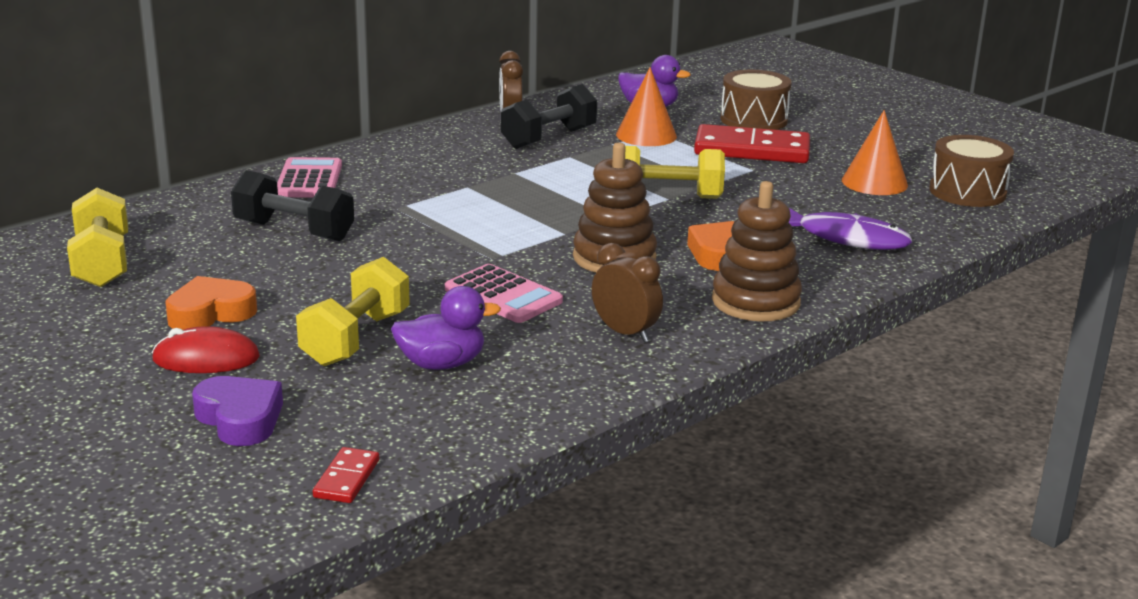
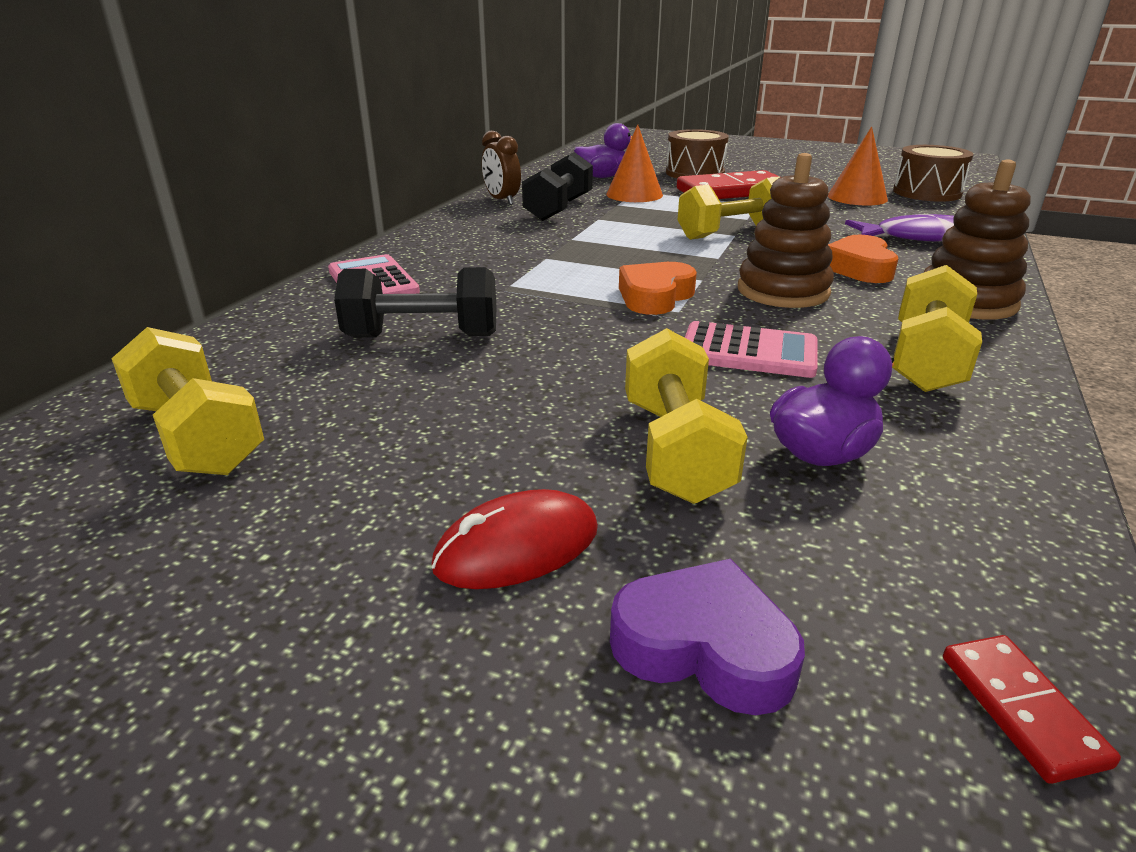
camera: 25 degrees left, 5 degrees up
orange heart [165,276,257,330] -> orange heart moved to [619,262,697,315]
brown clock [592,243,663,342] -> yellow dumbbell [892,265,982,392]

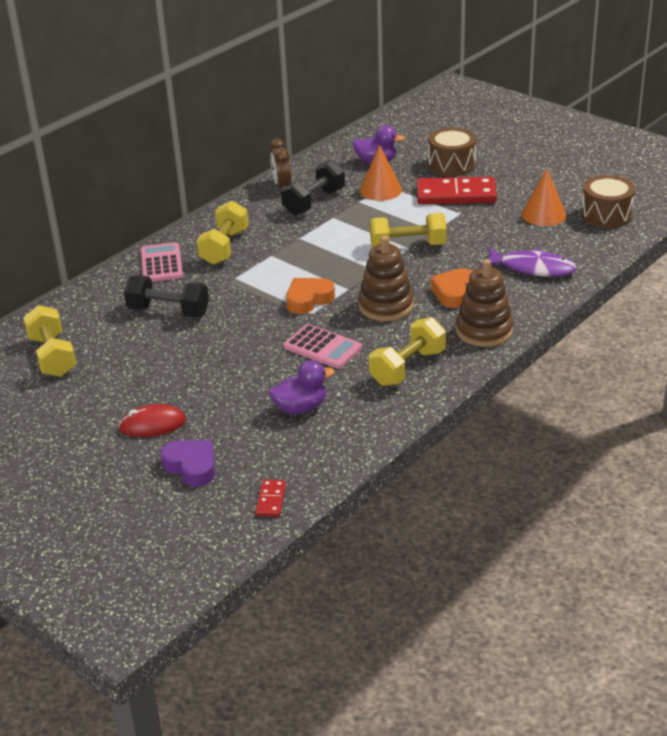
camera: 20 degrees right, 5 degrees up
yellow dumbbell [625,328,748,504] -> yellow dumbbell moved to [196,201,249,265]

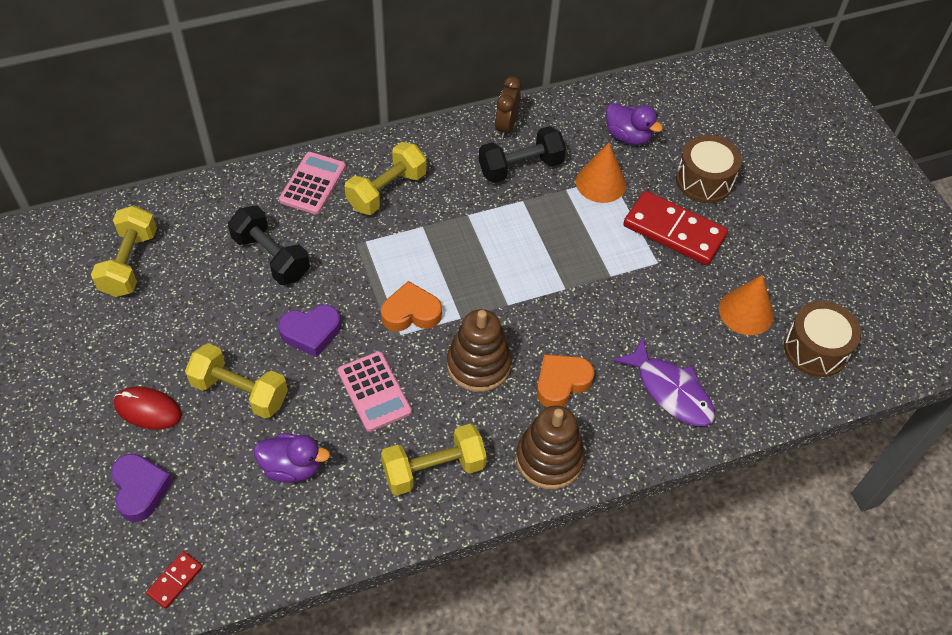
camera: 25 degrees right, 20 degrees up
yellow dumbbell [370,213,447,248] -> yellow dumbbell moved to [185,343,288,419]
none -> purple heart [278,305,341,357]

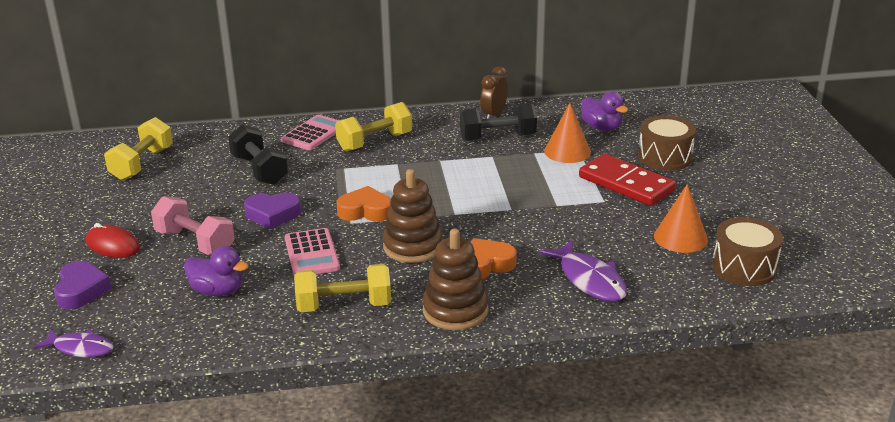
camera: 15 degrees right, 25 degrees down
red domino [146,551,203,609] -> purple fish [34,329,114,357]
yellow dumbbell [185,343,288,419] -> pink dumbbell [151,196,235,255]

